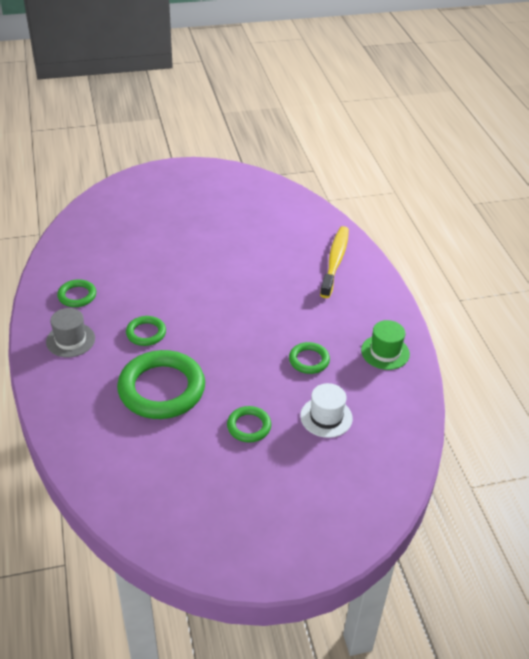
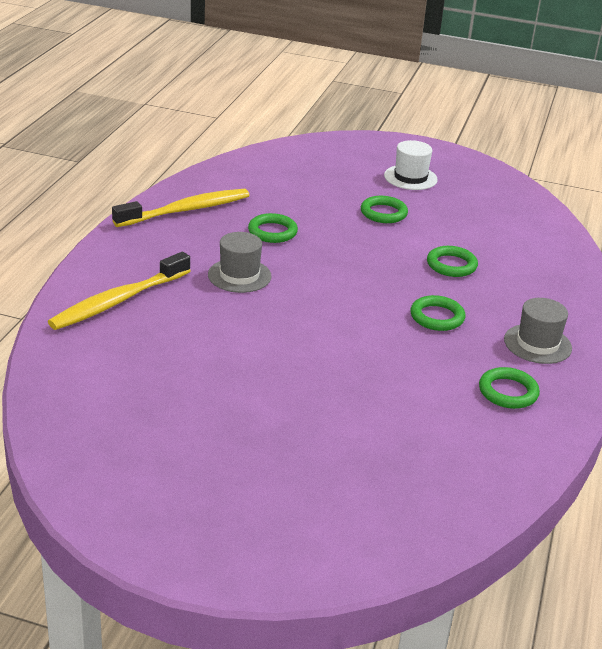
camera: 150 degrees left, 10 degrees down
green ring [117,350,205,419] -> green ring [427,246,478,277], size x0.49
white hat [300,383,353,438] -> white hat moved to [384,140,438,190]
green hat [361,320,410,370] -> yellow toothbrush [112,189,249,227]
none -> grey hat [208,232,271,293]

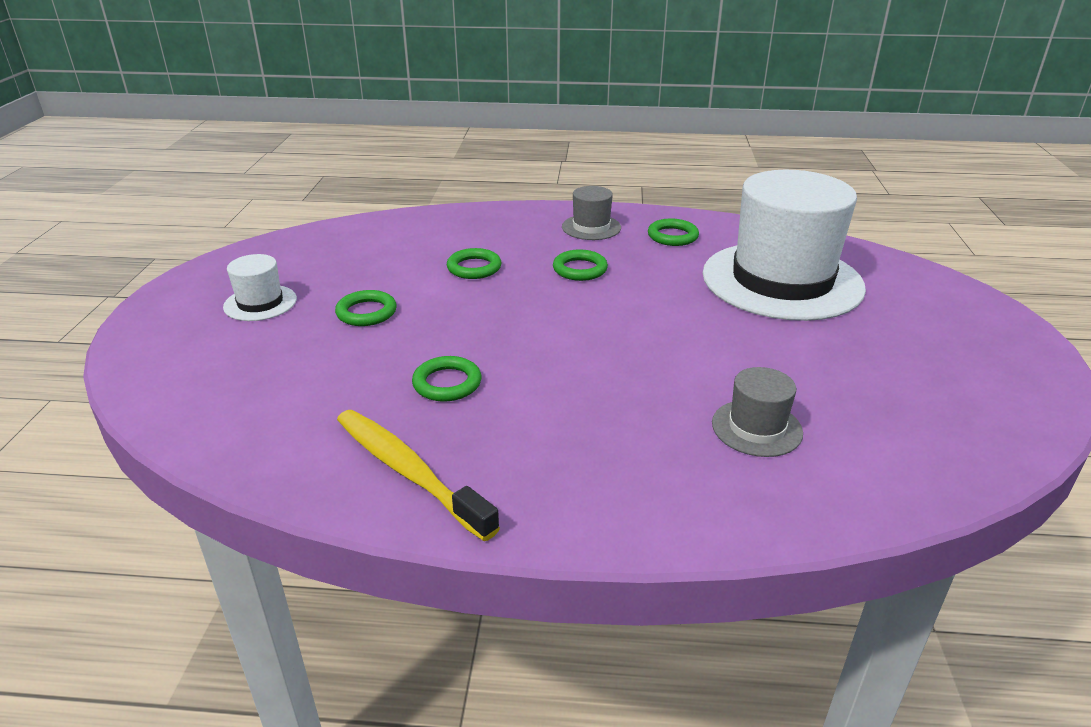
camera: 100 degrees left, 0 degrees up
yellow toothbrush [48,252,190,330] -> none
grey hat [208,232,271,293] -> grey hat moved to [712,367,803,457]
none -> white hat [703,170,866,321]

